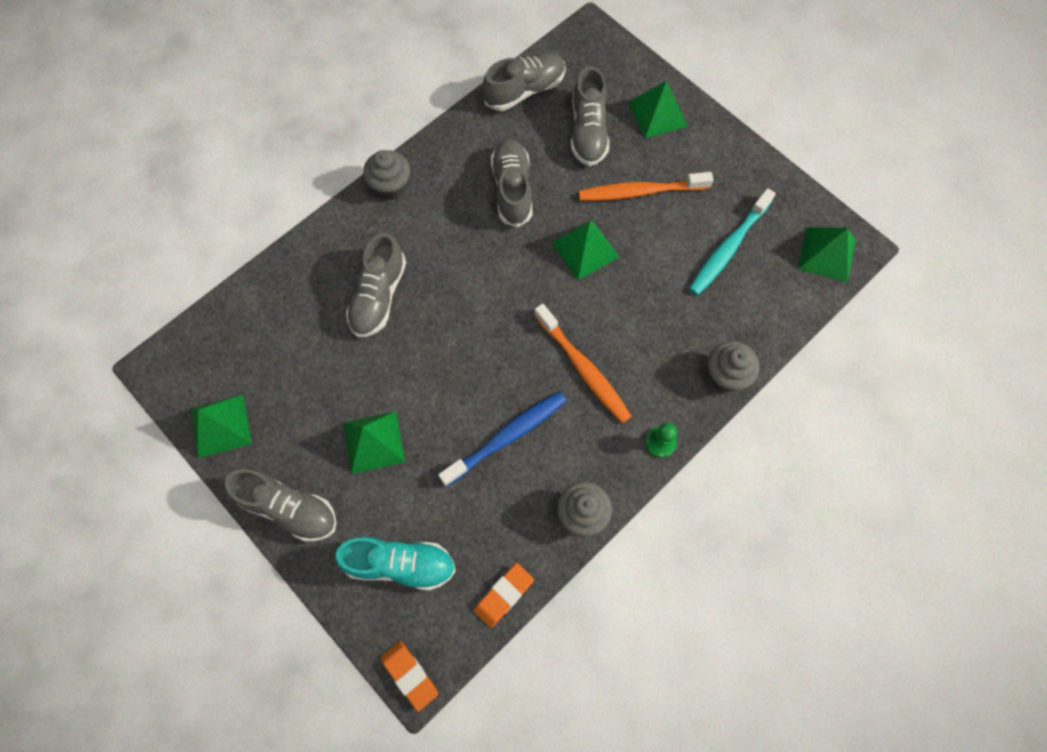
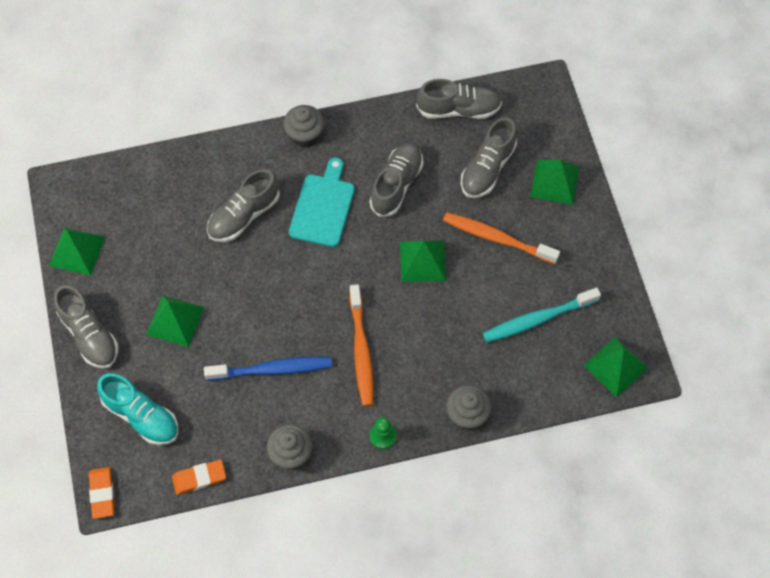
camera: 30 degrees right, 5 degrees down
none -> turquoise cutting board [289,157,355,247]

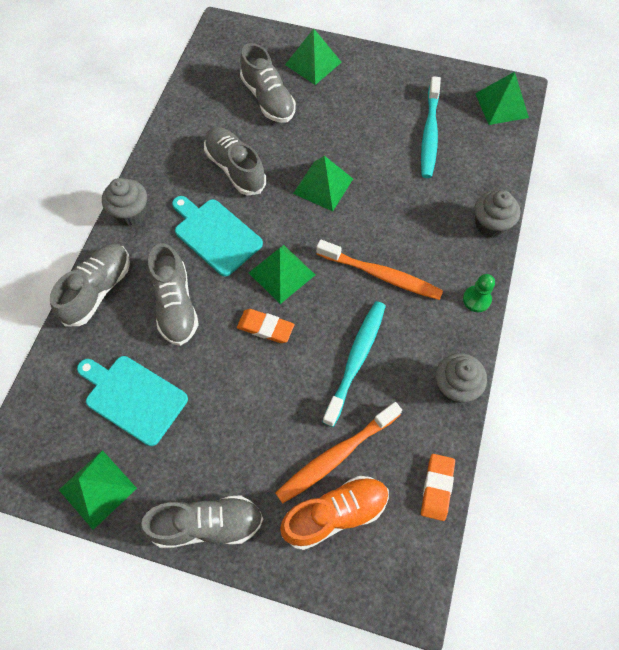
camera: 60 degrees left, 0 degrees up
orange eraser [89,467,115,519] -> orange eraser moved to [237,309,294,343]
turquoise shoe [97,373,178,445] -> orange shoe [280,476,389,550]
green pyramid [146,295,204,347] -> green pyramid moved to [249,245,315,304]
blue toothbrush [204,357,332,381] -> turquoise toothbrush [323,301,386,427]
grey shoe [416,79,502,119] -> grey shoe moved to [50,243,130,326]
orange toothbrush [443,212,560,264] -> orange toothbrush moved to [275,402,402,503]
none -> turquoise cutting board [77,356,188,446]

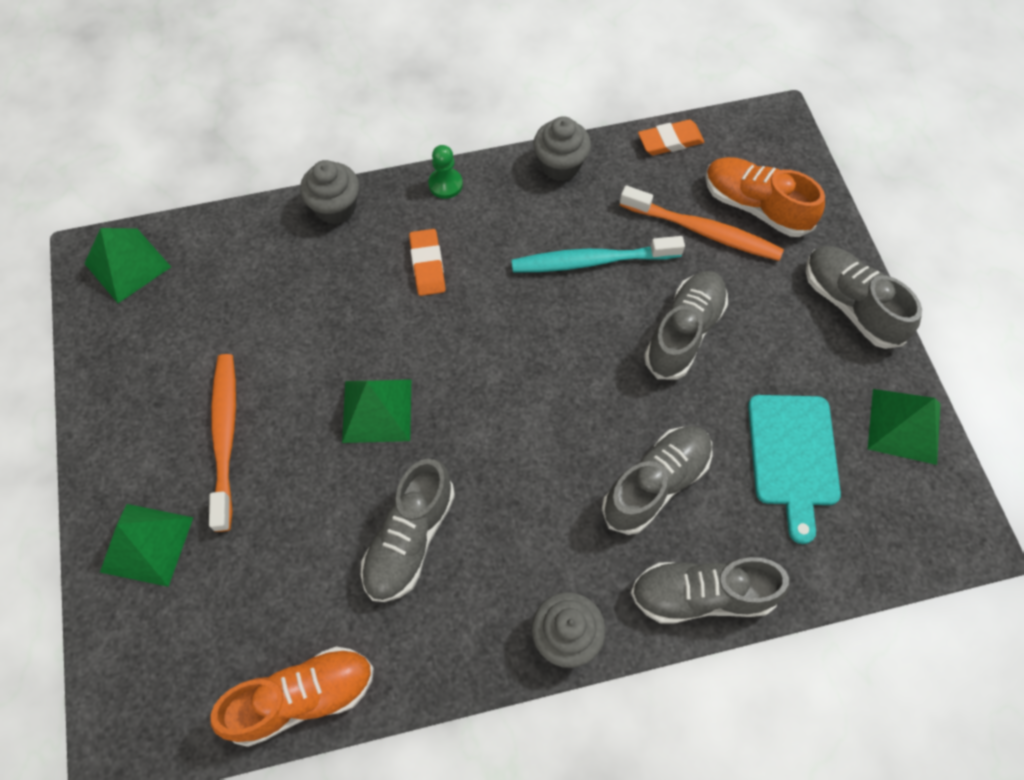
camera: 120 degrees left, 0 degrees up
turquoise cutting board [172,196,263,276] -> none
orange eraser [237,309,294,343] -> orange eraser moved to [409,229,446,296]
grey shoe [240,43,296,123] -> grey shoe moved to [644,271,728,380]
green pyramid [249,245,315,304] -> none
orange toothbrush [316,240,443,300] -> orange toothbrush moved to [209,354,236,532]
turquoise toothbrush [421,76,441,178] -> none
none -> orange shoe [210,647,374,747]

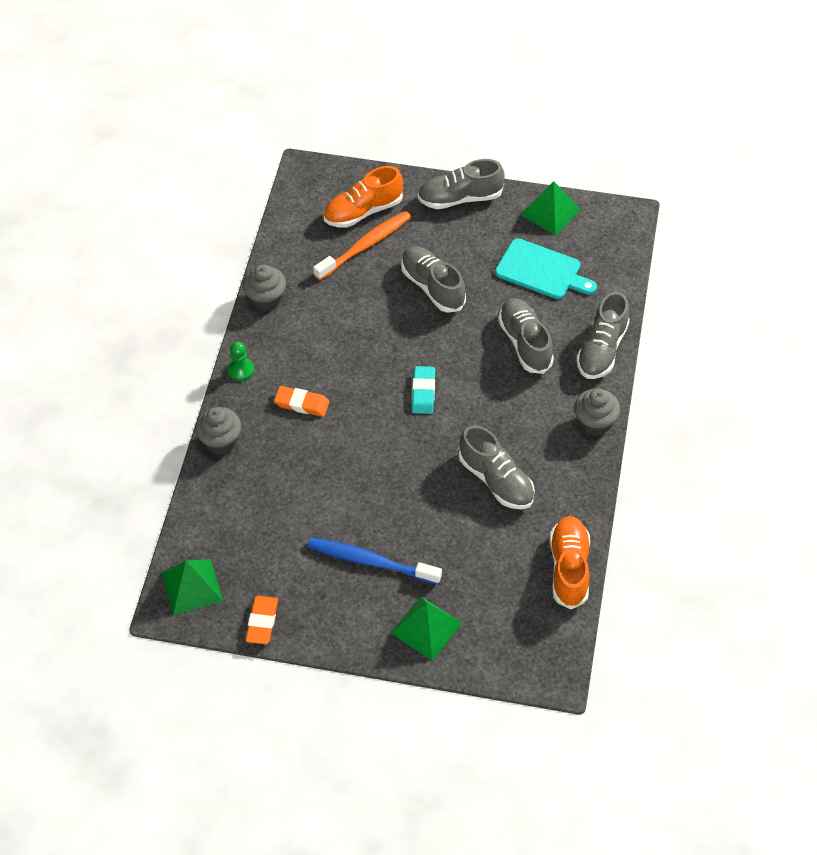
camera: 65 degrees left, 10 degrees down
orange toothbrush [209,354,236,532] -> blue toothbrush [307,537,442,584]
green pyramid [342,379,411,443] -> none
turquoise toothbrush [511,236,685,273] -> none
orange eraser [638,120,704,155] -> orange eraser moved to [245,596,278,644]
none -> turquoise eraser [412,366,435,414]

